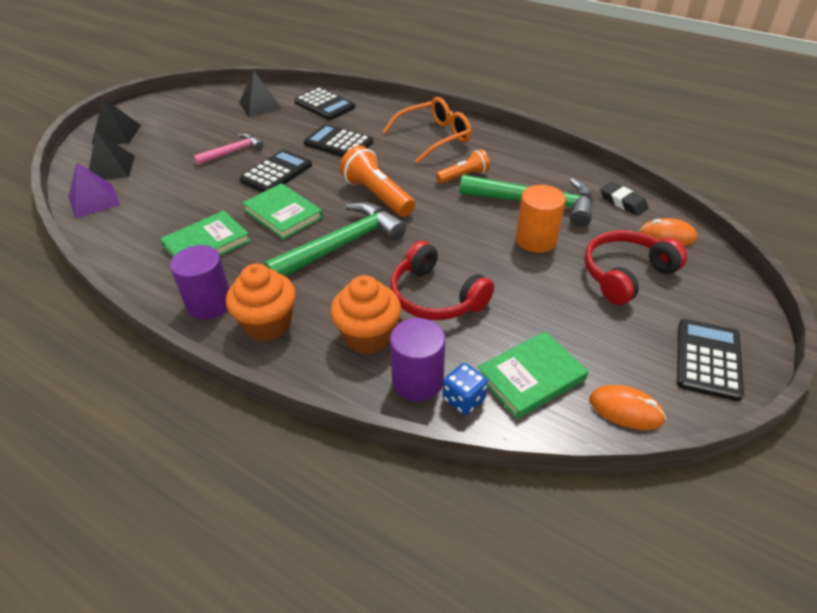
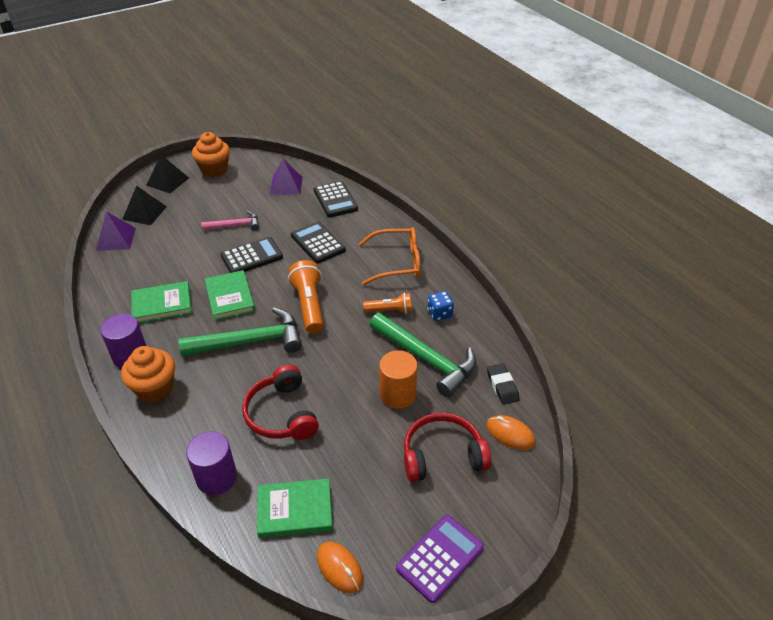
camera: 25 degrees right, 0 degrees up
black pyramid [239,71,283,117] -> purple pyramid [269,159,303,195]
orange cupcake [330,275,401,354] -> orange cupcake moved to [192,132,230,177]
blue dice [442,363,488,415] -> blue dice moved to [427,291,454,321]
black calculator [677,319,744,401] -> purple calculator [396,515,484,603]

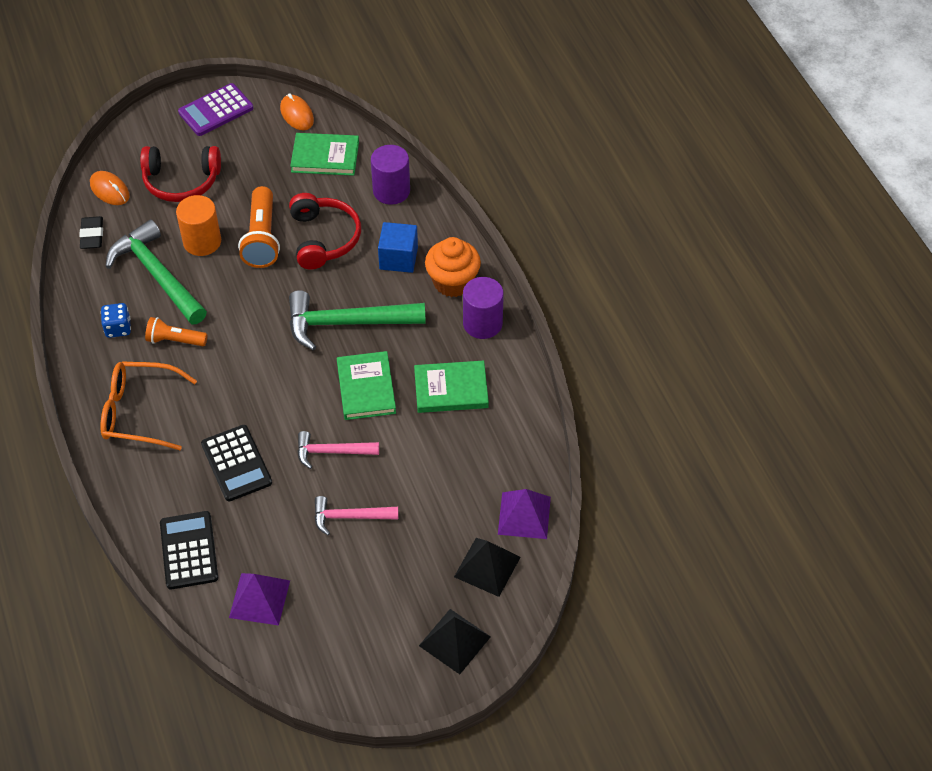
camera: 170 degrees left, 10 degrees up
orange cupcake [192,132,230,177] -> none
black calculator [220,237,283,273] -> pink hammer [297,431,379,469]
orange flashlight [288,260,324,334] -> orange flashlight moved to [238,186,280,268]
none -> blue cube [378,222,418,273]

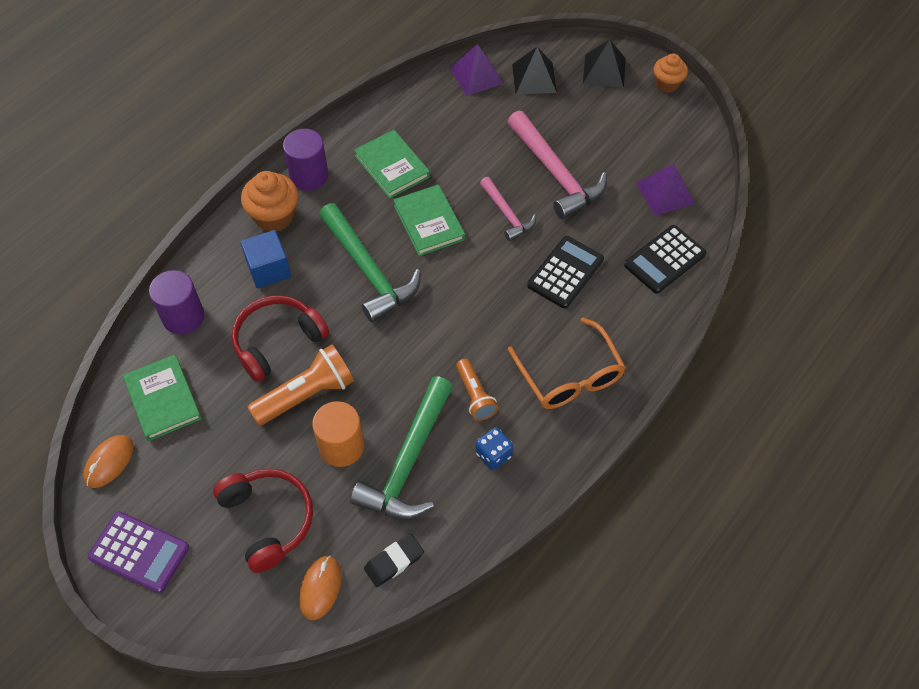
camera: 120 degrees left, 5 degrees up
pink hammer [314,496,398,536] -> pink hammer [508,111,607,219], size x1.76
green book [337,351,396,420] -> green book turned 75 degrees counterclockwise [393,184,465,256]
none -> orange cupcake [654,54,688,93]

